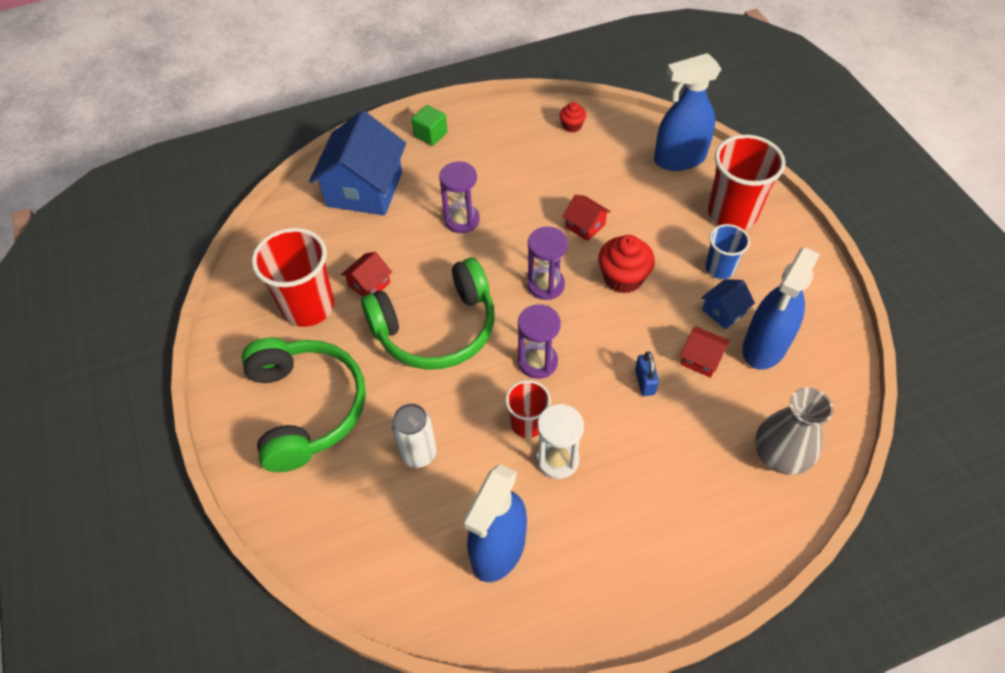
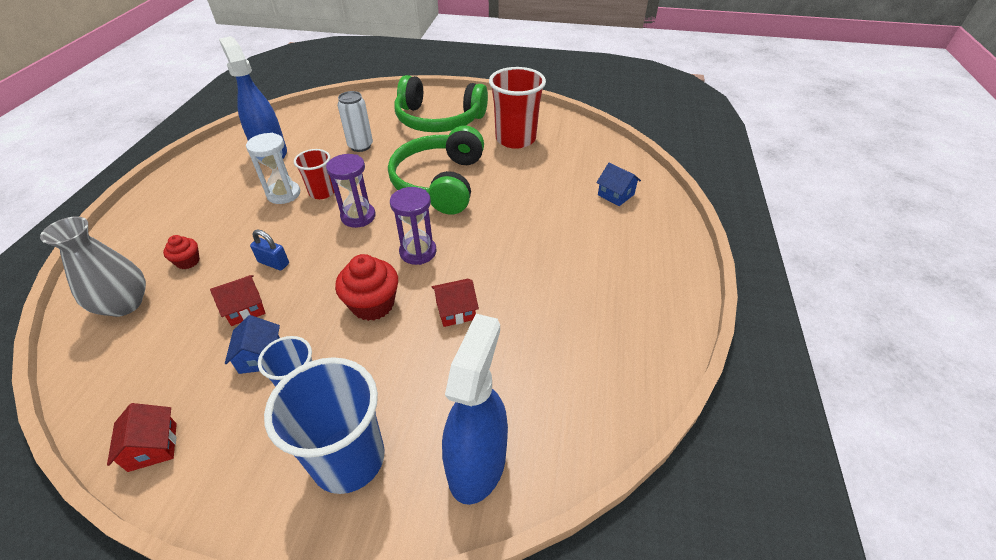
camera: 120 degrees right, 10 degrees down
blue house [309,111,406,216] -> blue house [596,163,641,206], size x0.45
red house [341,252,392,296] -> red house moved to [107,403,177,472]
green cube [411,105,447,146] -> none
purple hourglass [439,162,480,233] -> none
red cupcake [559,102,586,133] -> red cupcake moved to [163,235,200,269]
red cup [708,135,785,230] -> blue cup [264,357,385,494]
blue spray bottle [743,247,820,370] -> none

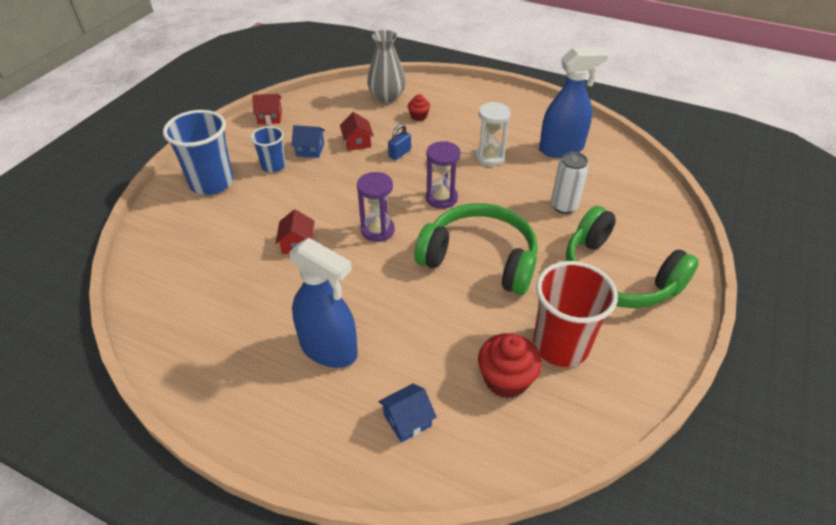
camera: 105 degrees right, 0 degrees up
red cup [294,149,334,199] -> none
red cupcake [335,254,398,321] -> red cupcake moved to [478,333,542,398]
green headphones [395,75,488,132] -> green headphones turned 75 degrees counterclockwise [566,206,699,308]
blue spray bottle [442,314,508,505] -> blue spray bottle moved to [289,238,358,368]

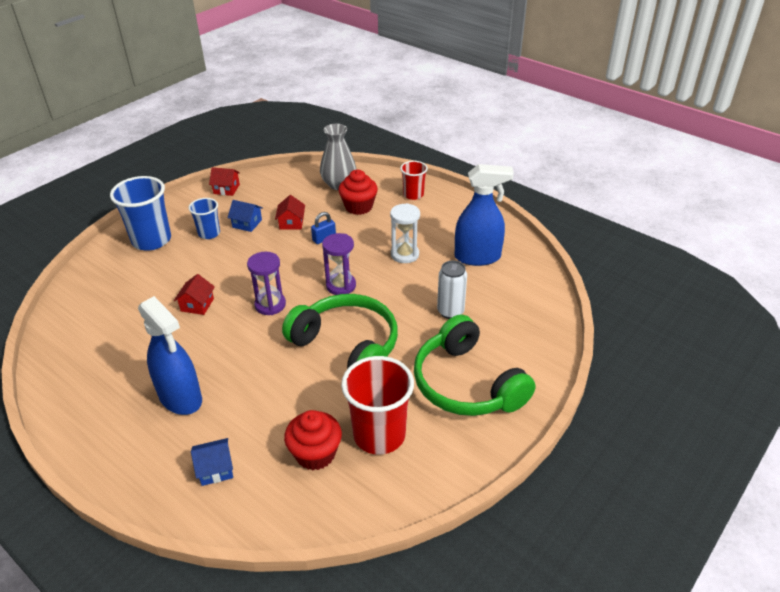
camera: 15 degrees right, 5 degrees down
red cupcake [408,94,430,121] -> red cupcake [338,170,378,215], size x1.80
none -> red cup [400,161,428,200]

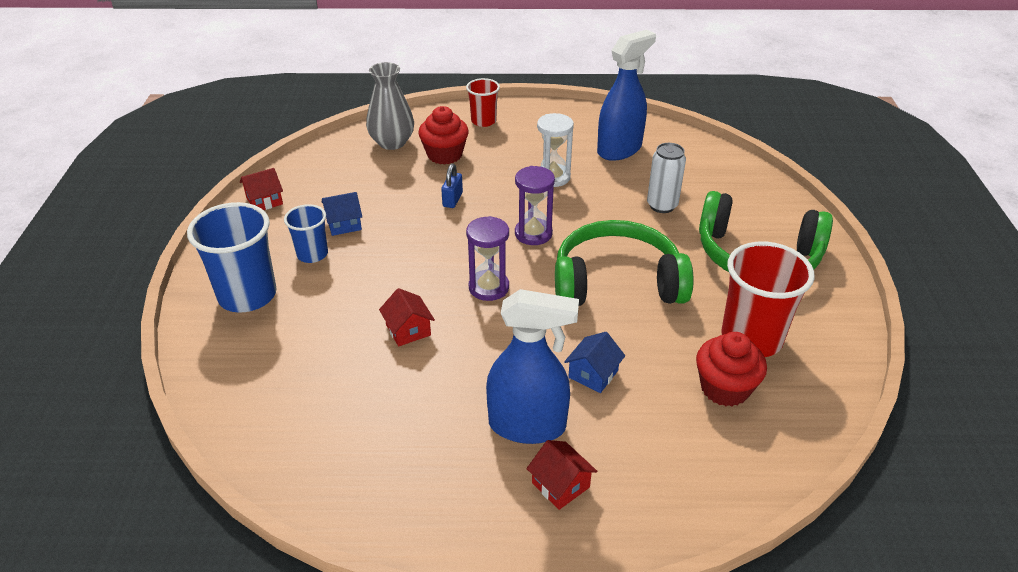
camera: 40 degrees left, 0 degrees up
blue house [191,438,233,486] -> blue house moved to [564,332,625,393]
red house [275,195,305,230] -> red house moved to [526,440,597,510]

